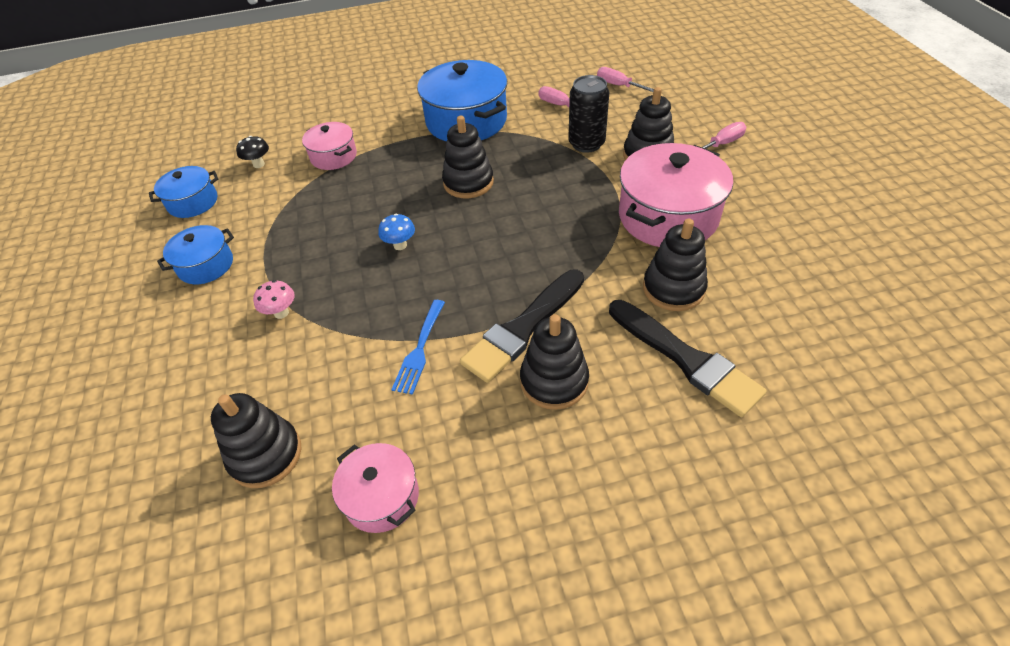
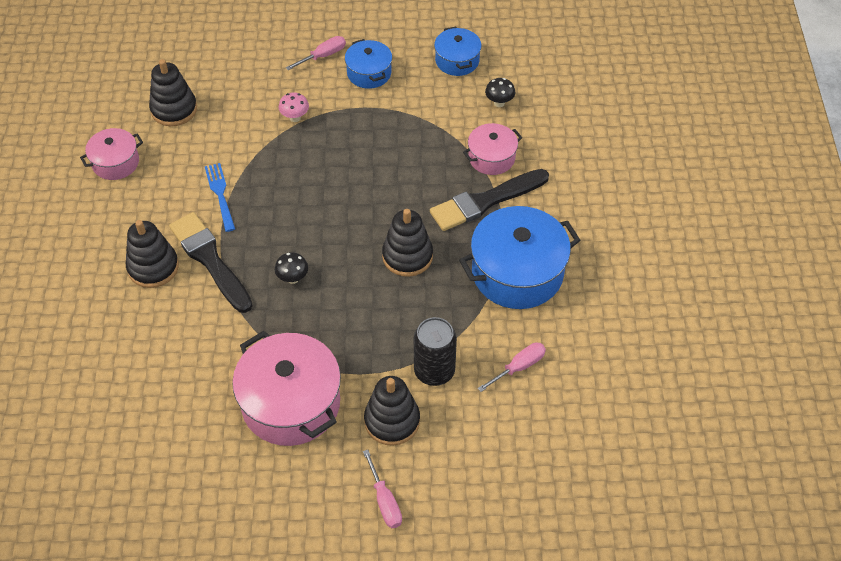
camera: 100 degrees right, 5 degrees up
blue mushroom [378,214,415,250] -> none
blue fork [391,300,445,395] -> blue fork turned 45 degrees clockwise [205,163,235,232]
pink screwdriver [597,67,654,92] -> pink screwdriver moved to [286,36,346,70]
black brush [609,300,767,417] -> black brush moved to [430,169,549,231]
black stacking toy [643,219,708,311] -> none
none -> black mushroom [275,252,308,284]

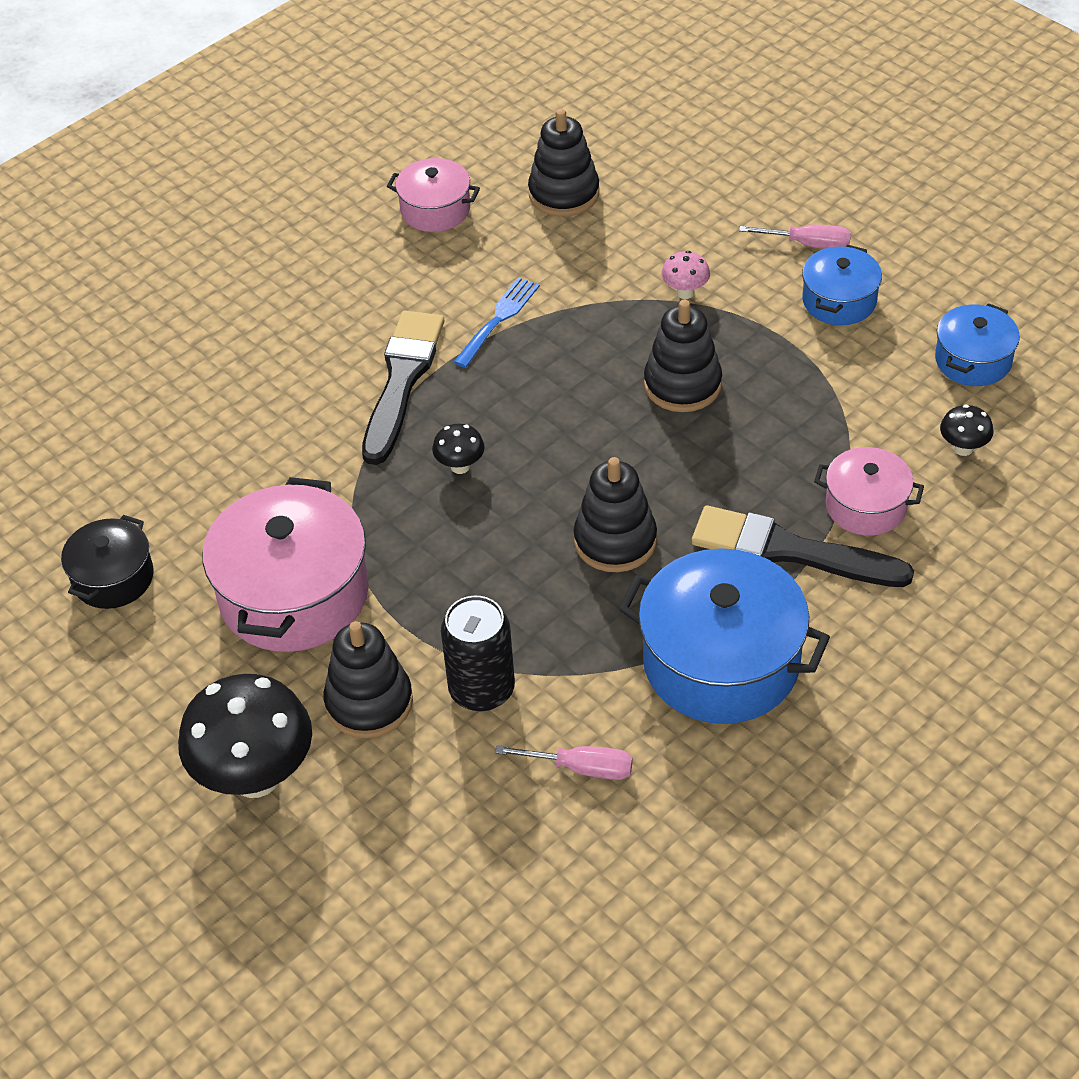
camera: 50 degrees right, 5 degrees down
black stacking toy [126,220,179,288] -> black stacking toy moved to [644,300,722,412]
pink screwdriver [363,450,402,528] -> black mushroom [178,674,312,798]
none -> black pot [61,515,154,609]

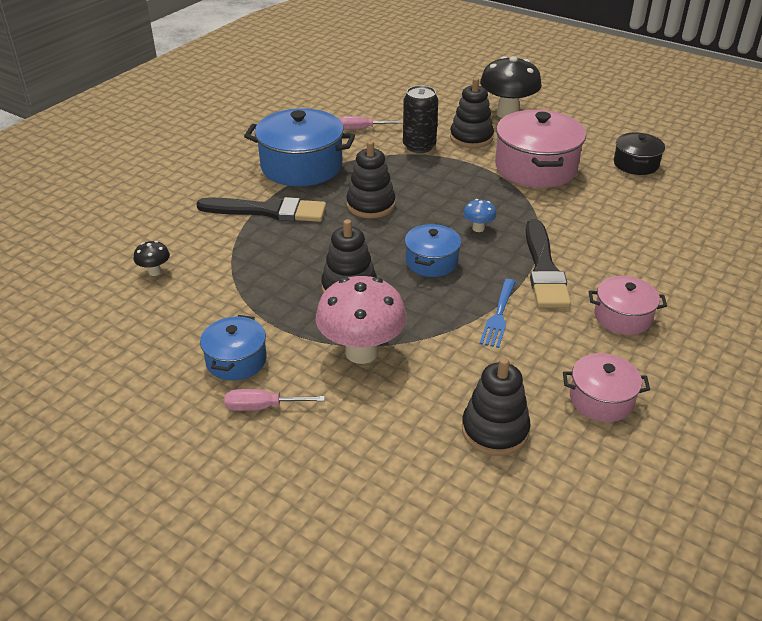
camera: 165 degrees right, 10 degrees down
black mushroom [432,424,485,474] -> blue mushroom [463,199,496,232]
pink mushroom [661,251,710,299] -> pink mushroom [316,276,407,364], size x2.24
pink pot [814,447,924,536] -> pink pot moved to [589,276,667,335]
blue pot [935,303,1020,386] -> blue pot moved to [405,224,461,277]

